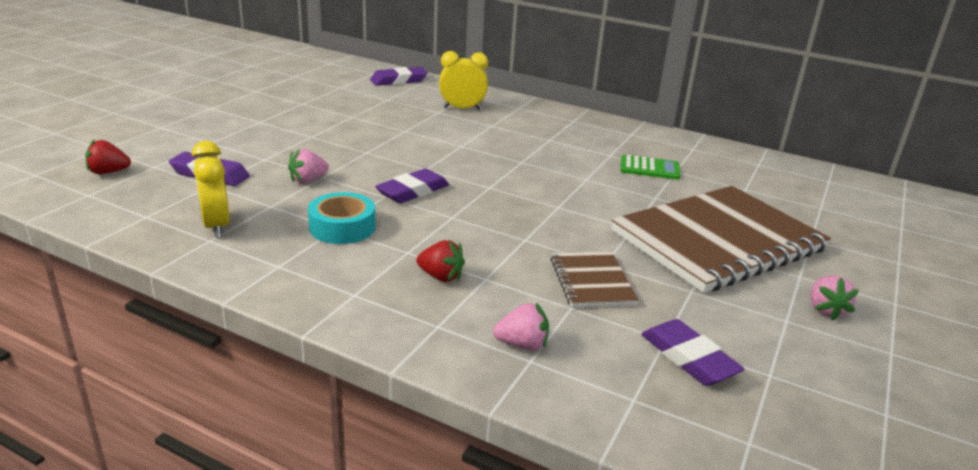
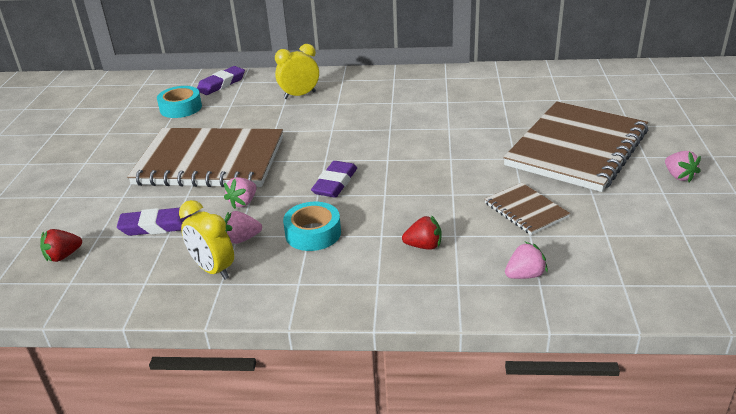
camera: 20 degrees left, 5 degrees up
green calculator [621,155,680,180] -> none
purple eraser [641,319,744,386] -> none
none -> brown notebook [127,128,283,187]
none -> turquoise tape [157,86,202,118]
none -> pink strawberry [224,211,262,244]

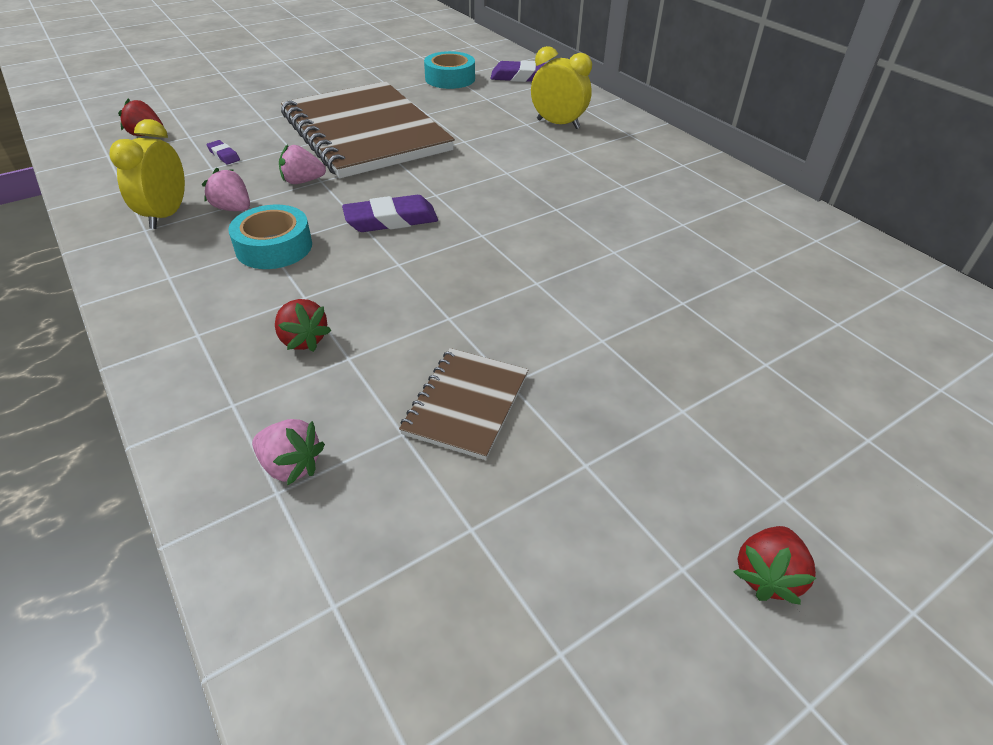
camera: 50 degrees right, 10 degrees up
purple eraser [117,208,192,236] -> purple eraser [206,140,240,165], size x0.52
brown notebook [503,101,648,192] -> none
pink strawberry [665,151,701,182] -> red strawberry [734,526,816,605]

